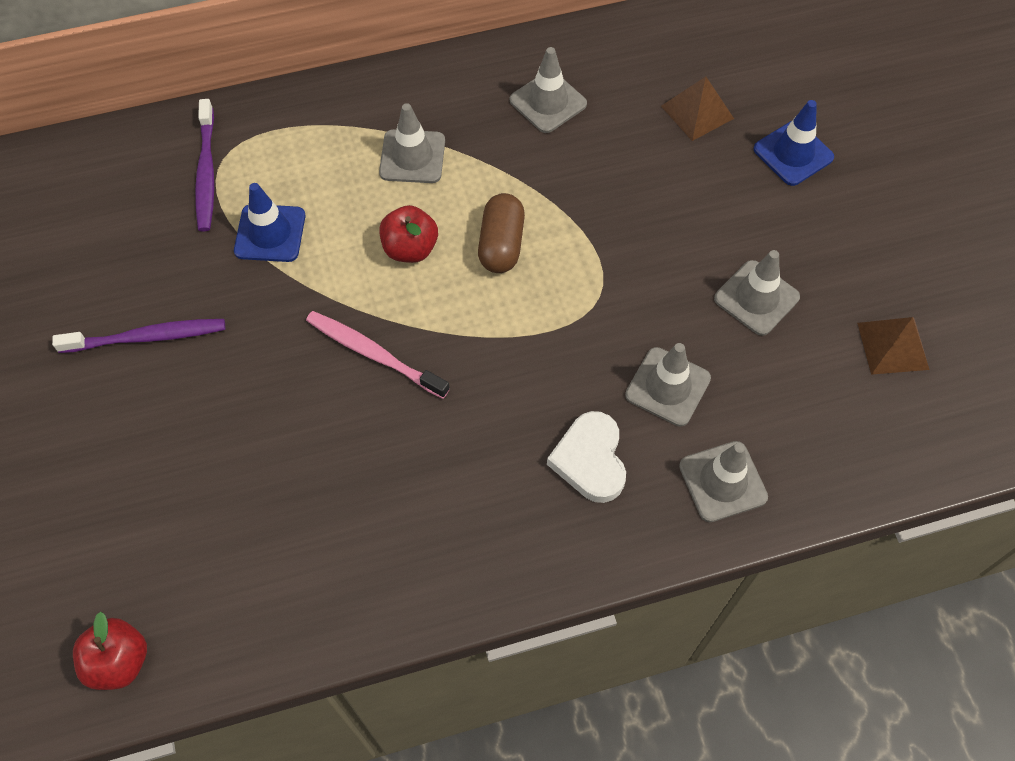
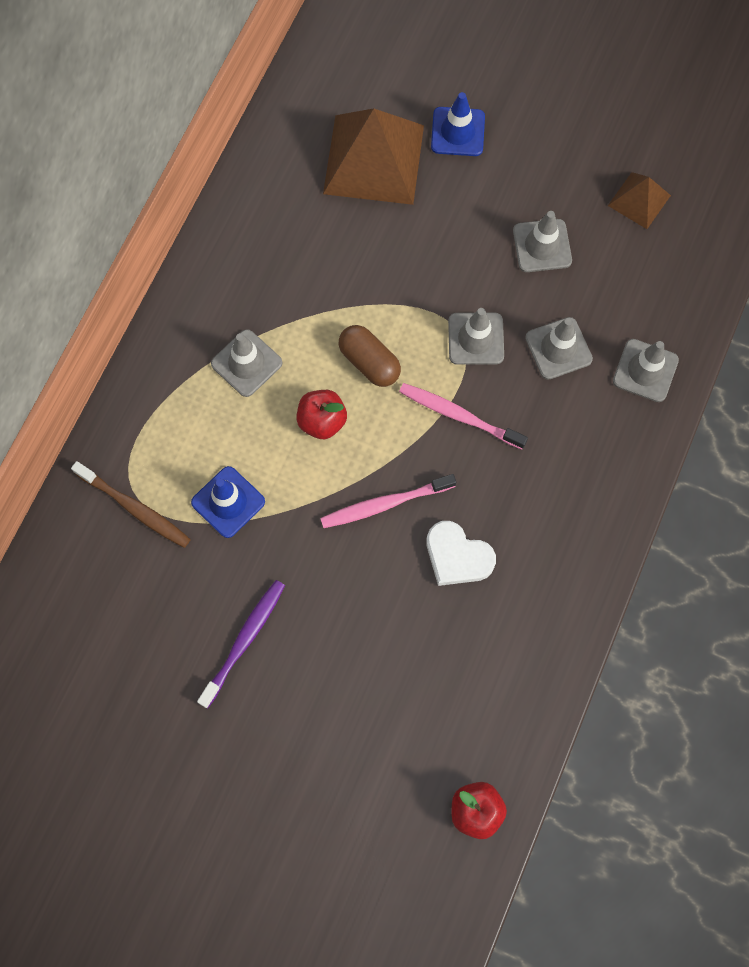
camera: 50 degrees left, 10 degrees up
purple toothbrush [195,99,214,232] -> brown toothbrush [71,461,191,548]
grey traffic cone [510,47,587,133] -> grey traffic cone moved to [448,308,504,365]
white heart [547,411,626,503] -> white heart moved to [427,521,496,586]
brown pyramid [661,76,734,141] -> brown pyramid [323,108,424,205], size x1.98
none -> pink toothbrush [399,383,528,449]

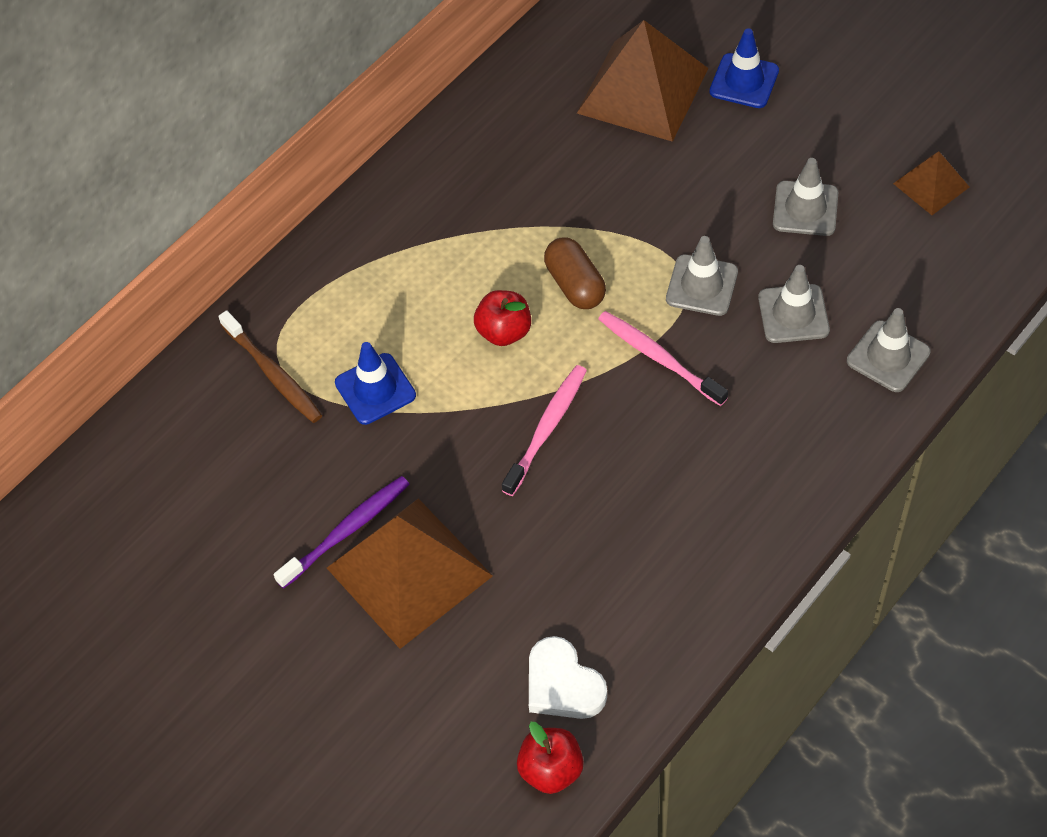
camera: 20 degrees right, 15 degrees down
grey traffic cone [211,330,282,397] -> none
pink toothbrush [320,474,456,528] -> pink toothbrush turned 120 degrees clockwise [502,365,587,496]
white heart [427,521,496,586] -> white heart moved to [529,636,607,719]
none -> brown pyramid [327,499,493,649]

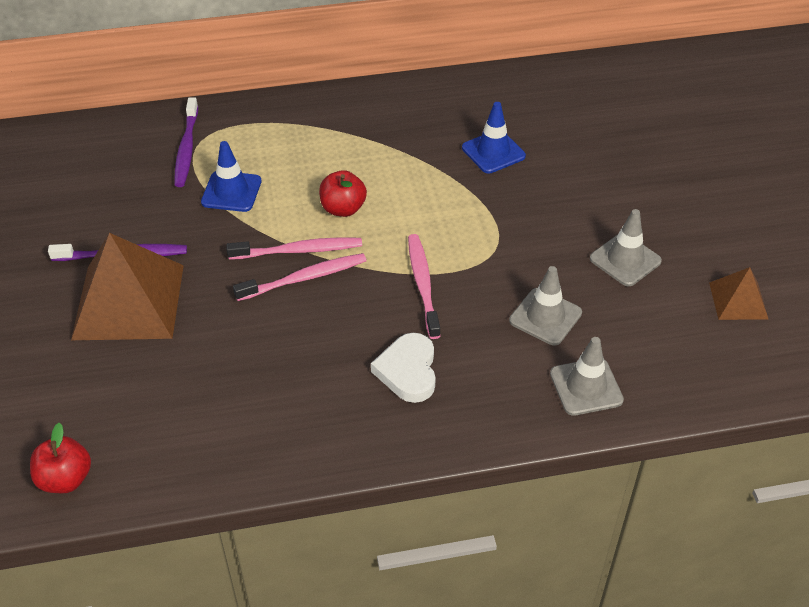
camera: 35 degrees right, 10 degrees down
brown toothbrush [218,310,322,423] -> purple toothbrush [174,97,198,187]
white heart [529,636,607,719] -> white heart moved to [371,333,436,403]
brown capsule [544,237,606,309] -> none
brown pyramid [577,20,708,142] -> none
grey traffic cone [666,236,738,316] -> none
blue traffic cone [709,28,779,108] -> blue traffic cone moved to [462,102,526,173]
none -> pink toothbrush [226,237,362,260]

